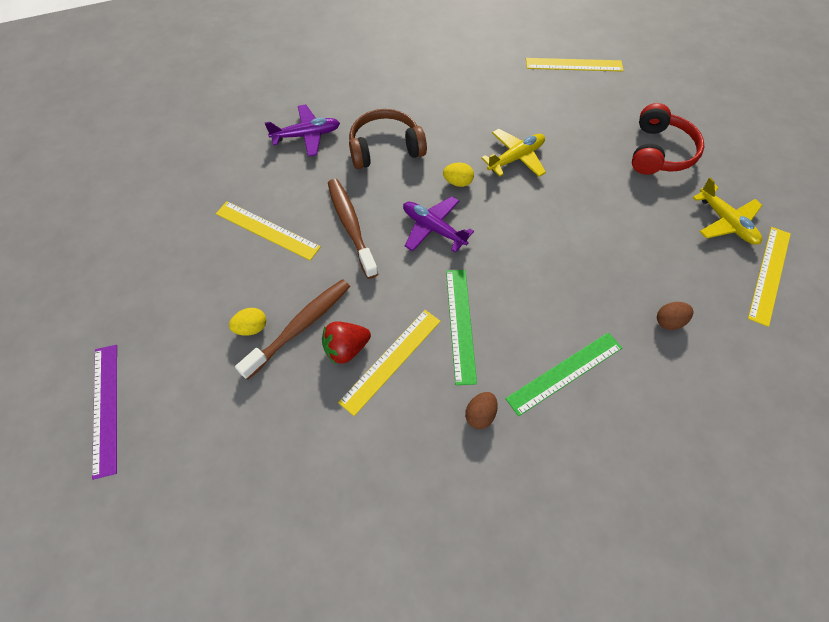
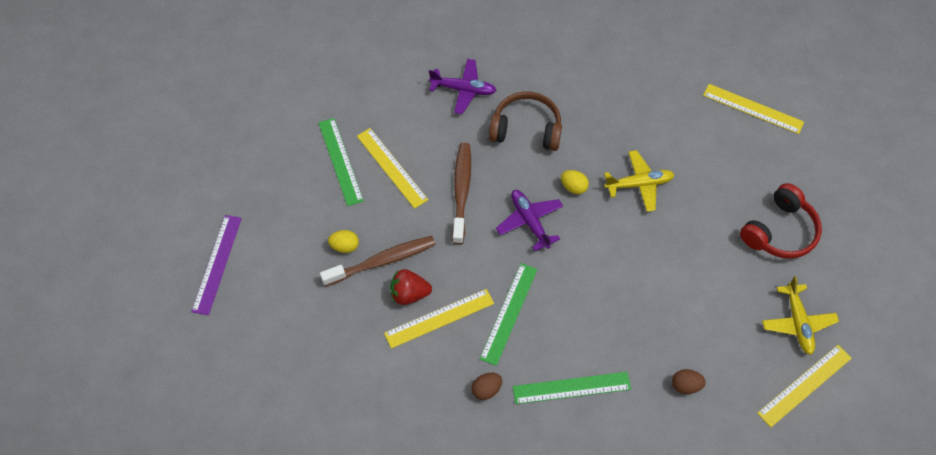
camera: 25 degrees right, 0 degrees up
none -> green ruler [319,118,364,206]

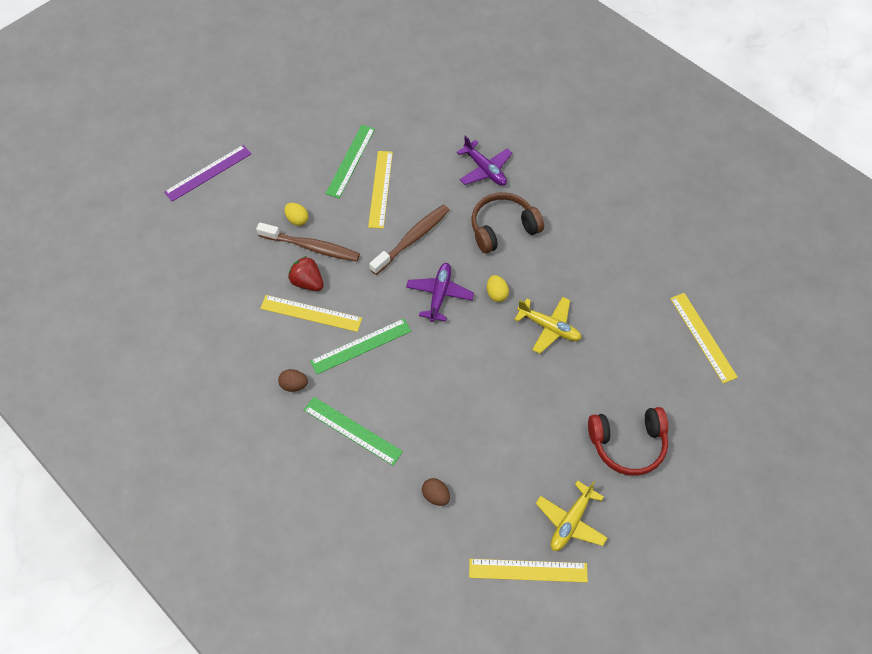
camera: 40 degrees right, 0 degrees up
brown headphones [489,91,562,151] -> brown headphones turned 75 degrees counterclockwise [471,192,544,253]

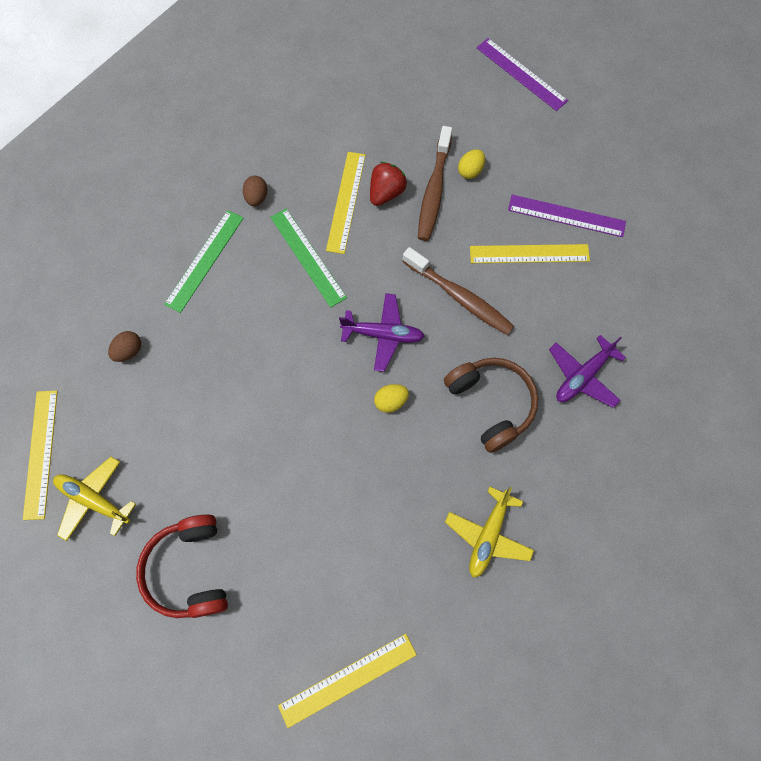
camera: 85 degrees right, 10 degrees up
green ruler [326,125,375,198] -> purple ruler [508,195,626,237]
yellow plane [514,297,582,354] -> yellow plane moved to [445,486,534,578]

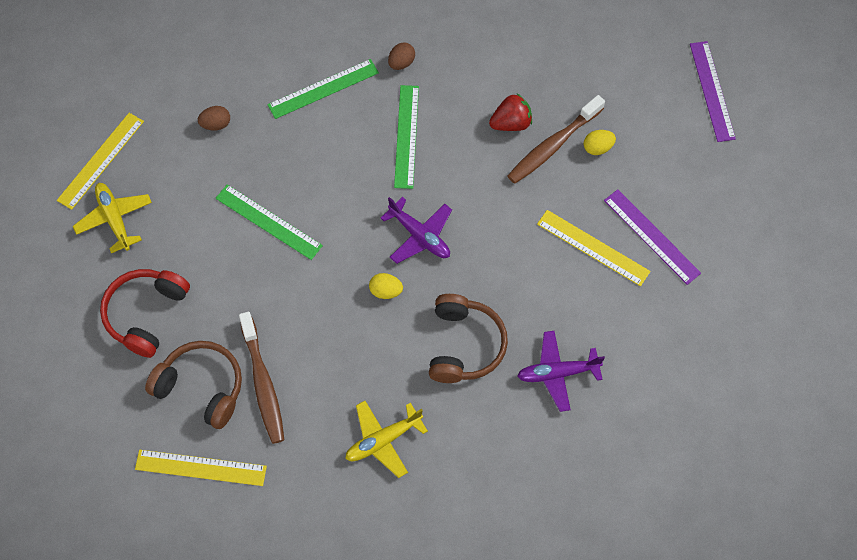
camera: 35 degrees right, 5 degrees down
yellow ruler [326,152,366,254] -> none
brown toothbrush [402,247,514,335] -> brown toothbrush moved to [239,312,284,444]
none -> brown headphones [145,341,242,429]
none -> green ruler [215,185,323,260]

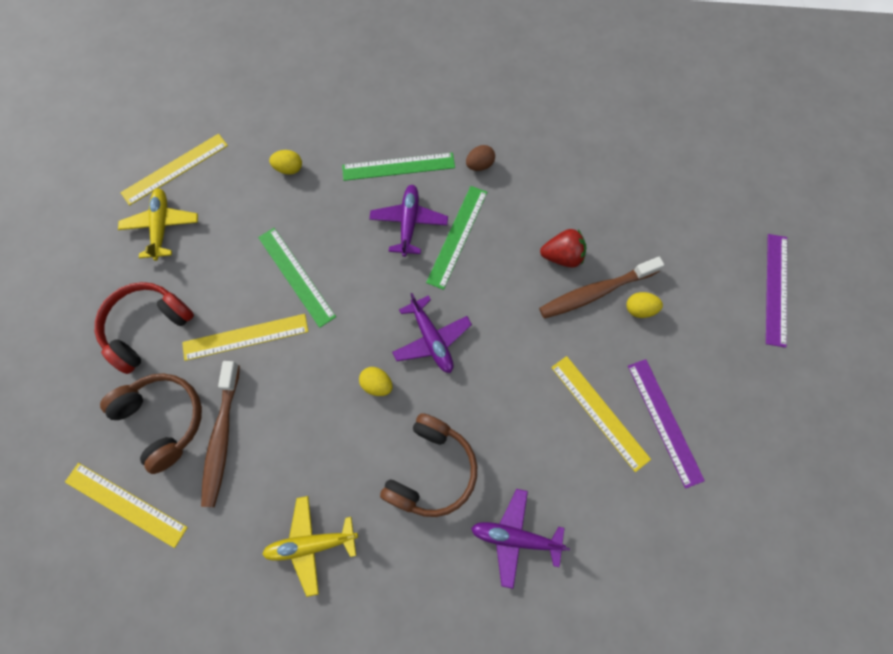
camera: 20 degrees right, 5 degrees up
brown egg [198,106,230,130] -> yellow egg [269,150,302,175]
none -> yellow ruler [182,314,308,361]
none -> purple plane [369,185,448,257]

